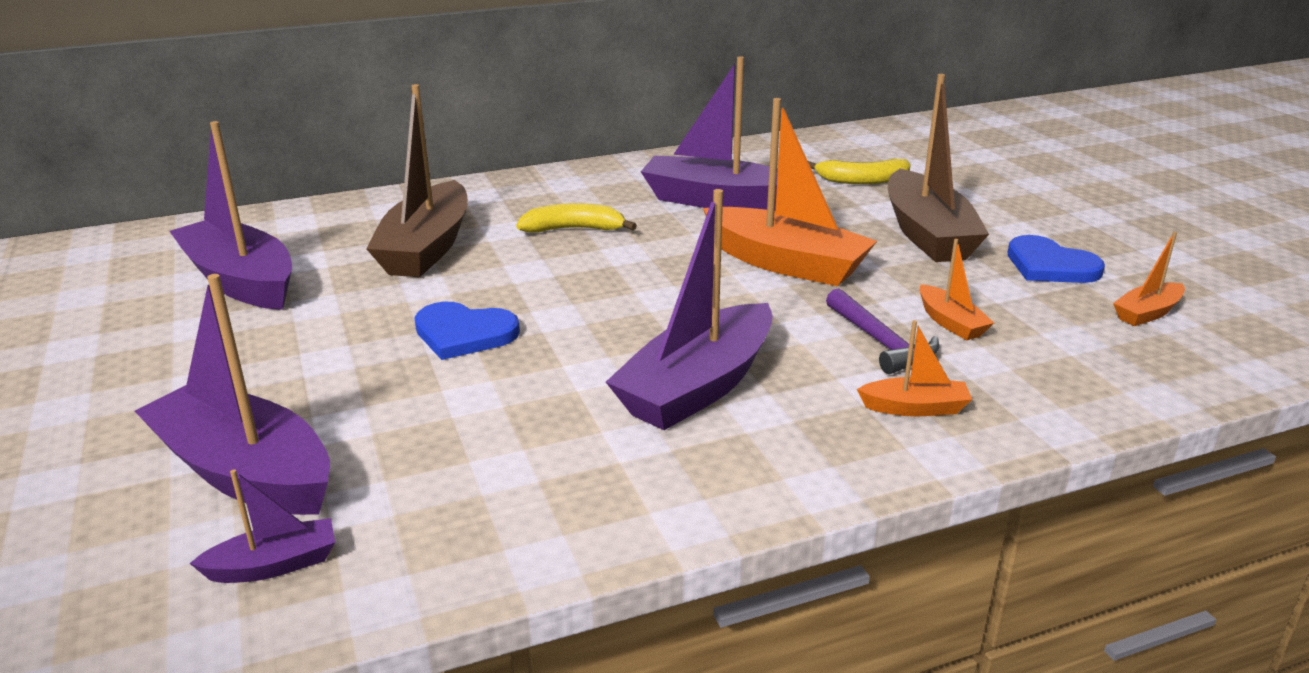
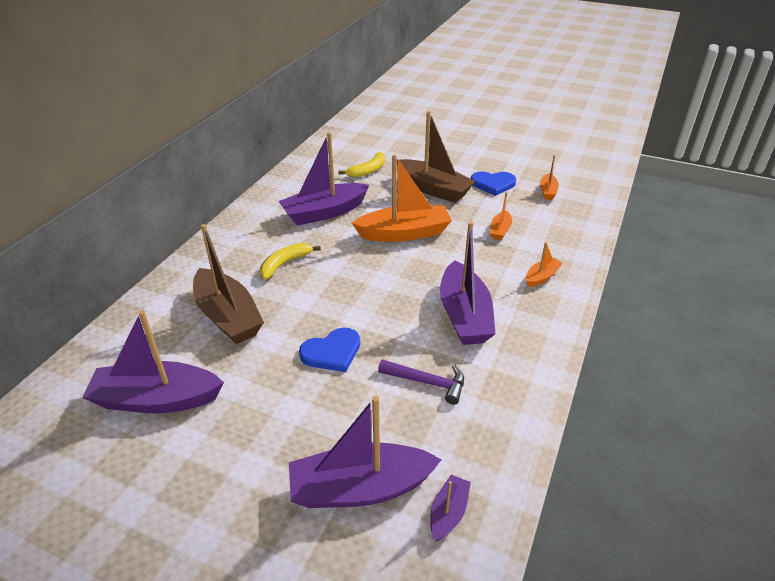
camera: 45 degrees left, 10 degrees up
purple hammer [826,288,939,374] -> purple hammer moved to [378,359,464,405]
orange boat [919,239,994,340] -> orange boat turned 90 degrees clockwise [490,192,512,240]

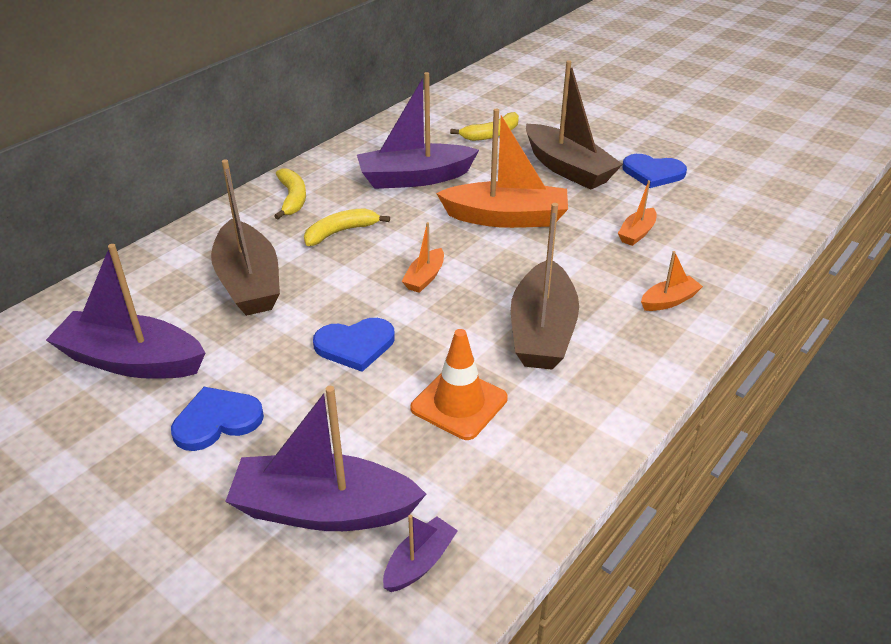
camera: 15 degrees right, 0 degrees up
purple hammer [378,359,464,405] -> orange traffic cone [411,329,508,440]
purple boat [440,222,495,345] -> brown boat [511,203,579,370]
orange boat [540,155,559,200] -> orange boat moved to [402,222,444,293]
none -> blue heart [171,387,264,451]
none -> yellow banana [274,168,306,219]

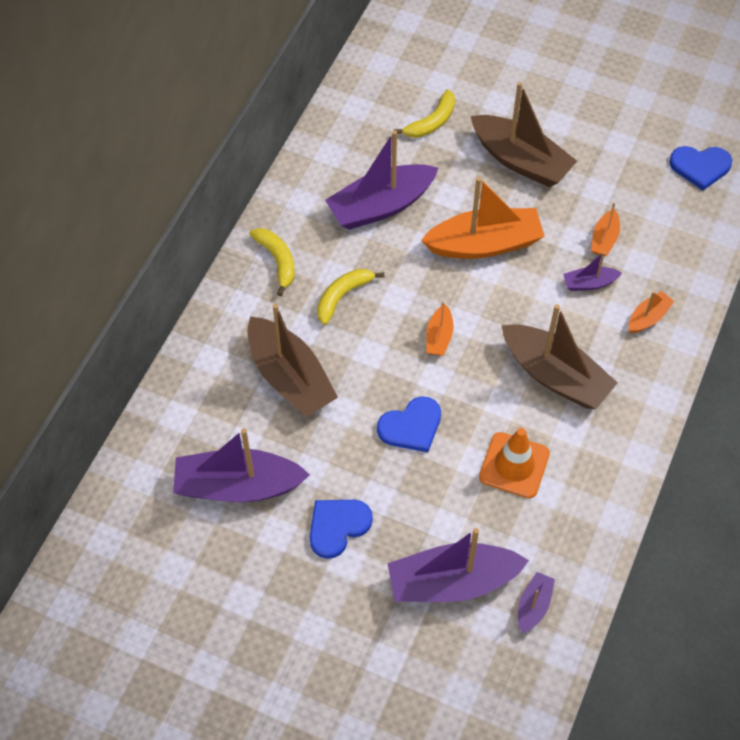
camera: 15 degrees left, 20 degrees up
brown boat [511,203,579,370] -> brown boat turned 45 degrees counterclockwise [501,304,618,409]
blue heart [622,154,687,188] -> blue heart moved to [669,146,732,190]
none -> purple boat [563,252,622,291]

